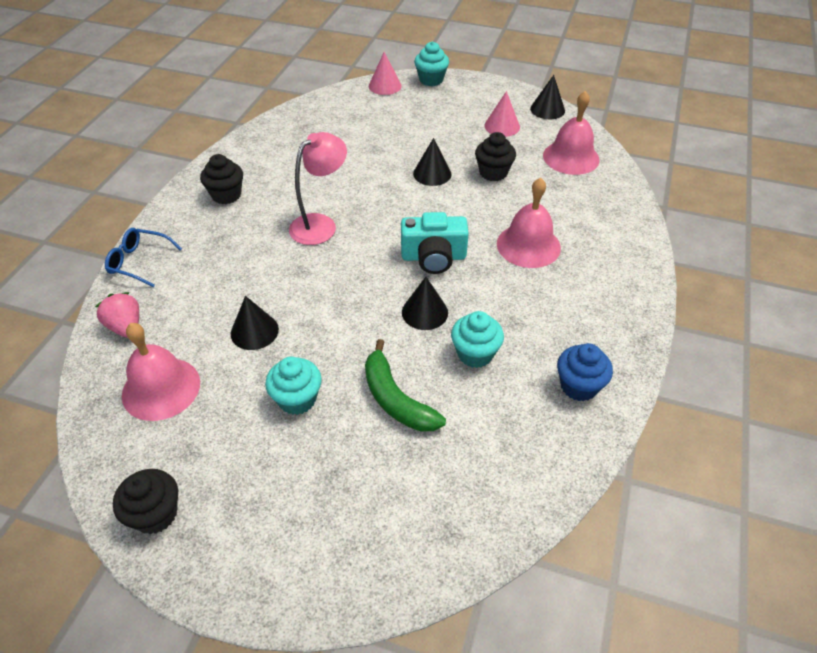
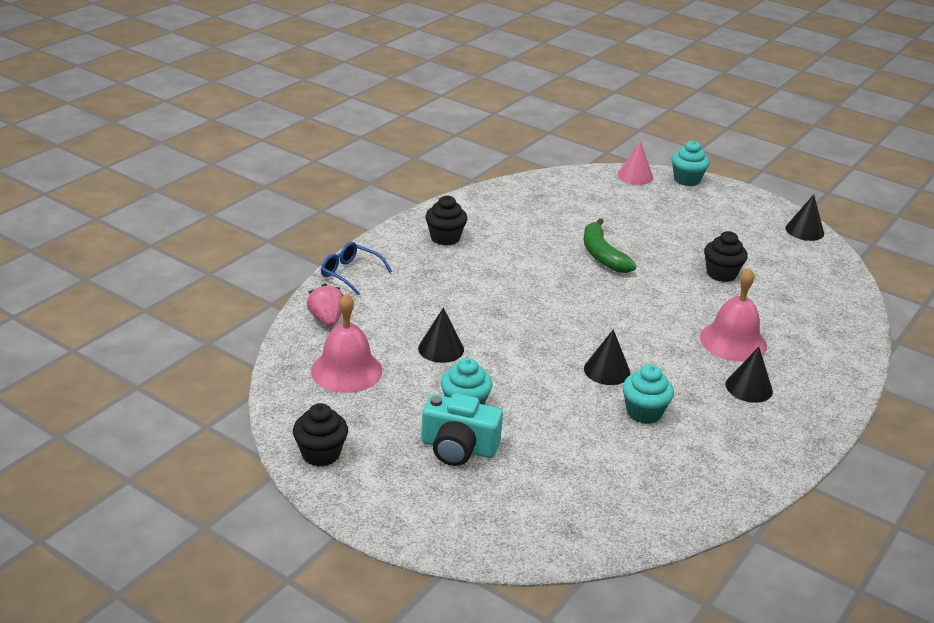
camera: 15 degrees right, 15 degrees down
pink lamp [289,132,347,245] -> none
green banana [365,339,446,431] -> green banana moved to [584,218,636,273]
turquoise camera [401,212,469,274] -> turquoise camera moved to [421,393,503,466]
black cone [413,138,452,186] -> black cone moved to [726,347,773,403]
pink cone [484,91,520,137] -> none
pink bell [543,91,600,175] -> none
blue cupcake [557,343,613,401] -> none

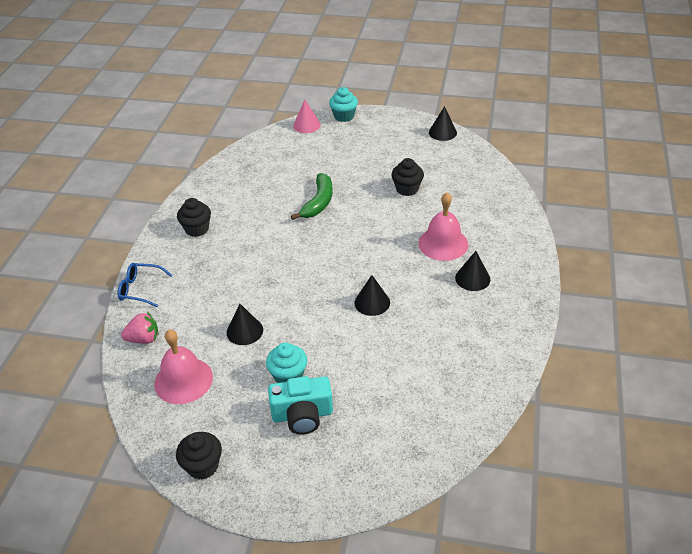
camera: 20 degrees left, 10 degrees up
pink strawberry [307,284,344,326] -> pink strawberry turned 120 degrees clockwise [121,312,159,344]
green banana [584,218,636,273] -> green banana turned 120 degrees counterclockwise [291,173,333,220]
turquoise cupcake [622,364,674,424] -> none

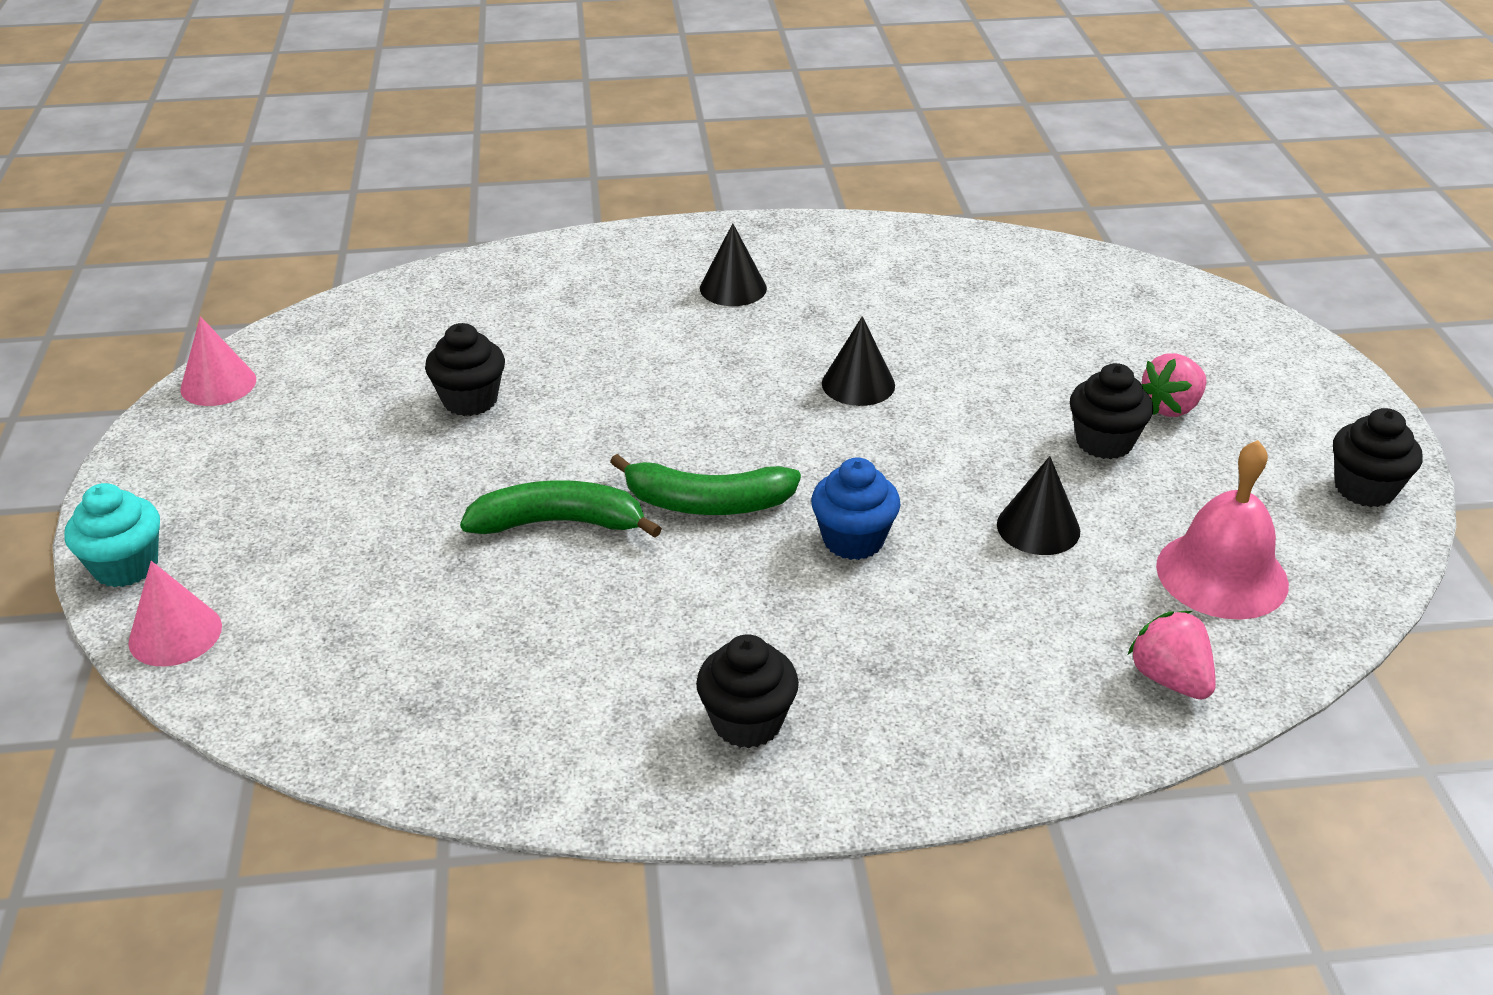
camera: 110 degrees left, 5 degrees down
blue glasses [118,263,172,307] -> none
turquoise cupcake [266,343,307,383] -> black cupcake [1070,363,1153,459]
turquoise camera [268,376,333,435] -> pink strawberry [1142,353,1206,417]
pink bell [418,193,468,261] -> none
black cone [429,106,457,141] -> pink cone [180,316,256,406]
none -> green banana [610,454,801,515]
none -> blue cupcake [811,458,901,560]

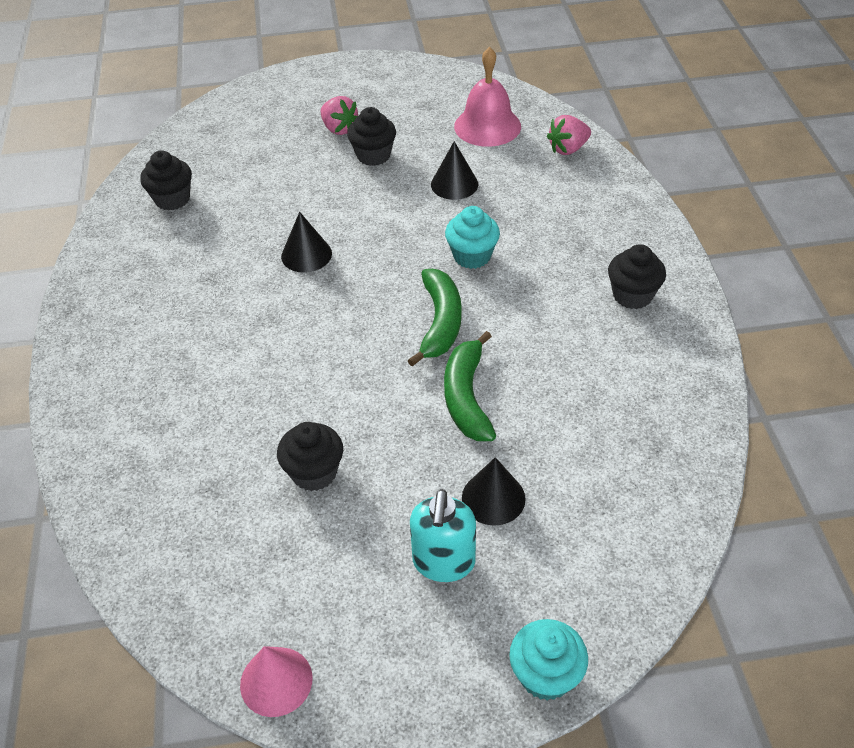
camera: 90 degrees left, 10 degrees up
pink cone [128,561,222,666] -> none
black cone [700,223,767,306] -> black cone moved to [462,457,525,526]
blue cupcake [811,458,901,560] -> turquoise cupcake [445,206,500,269]
black cupcake [1333,408,1423,507] -> black cupcake moved to [140,151,192,211]
none -> turquoise soap dispenser [410,489,476,582]

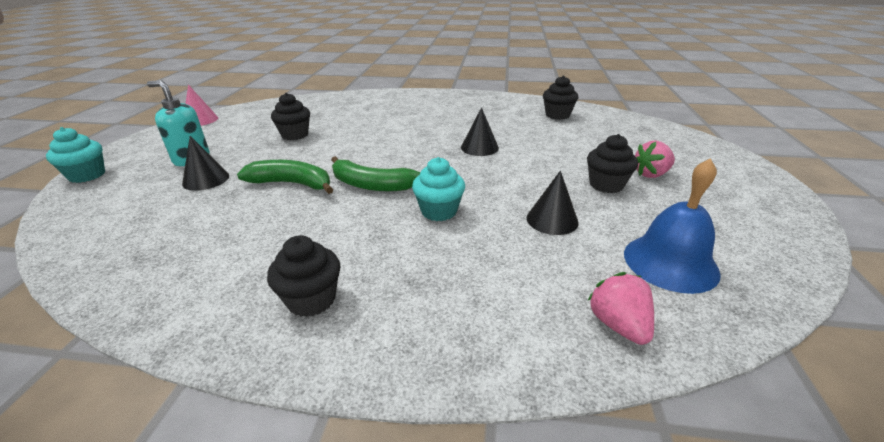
camera: 105 degrees right, 15 degrees down
pink bell [454,47,521,147] -> blue bell [624,158,721,294]

